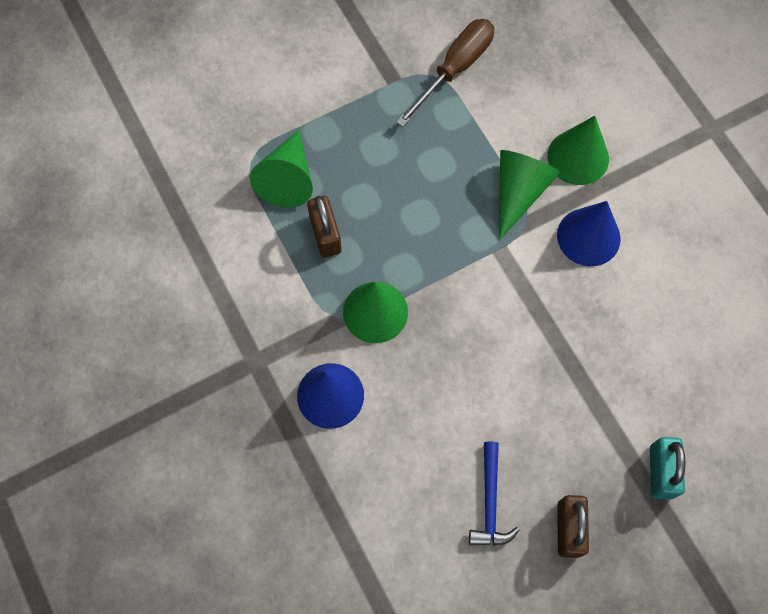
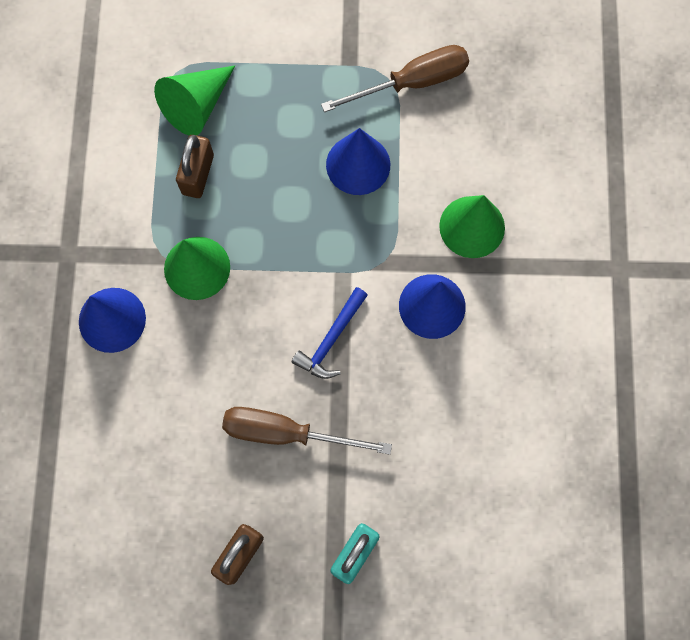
camera: 30 degrees right, 5 degrees up
blue hammer [469,441,519,546] -> blue hammer moved to [292,287,368,379]
green cone [499,150,560,240] -> none
none -> brown screwdriver [222,407,392,455]
none -> blue cone [326,128,390,195]

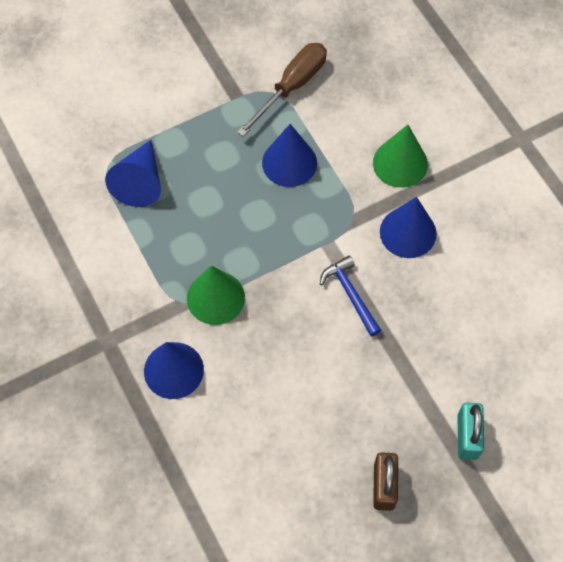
camera: 30 degrees left, 10 degrees down
green cone [154,66,235,135] -> blue cone [105,140,161,207]
brown padlock [176,135,214,198] -> none
brown screwdriver [222,407,392,455] -> none
blue hammer [292,287,368,379] -> blue hammer turned 150 degrees clockwise [320,255,381,337]

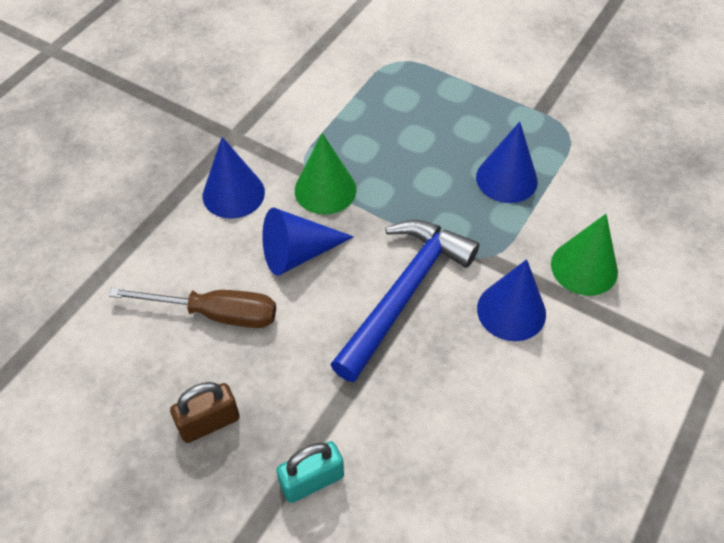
camera: 60 degrees right, 10 degrees down
blue cone [105,140,161,207] -> blue cone moved to [262,208,354,275]
brown screwdriver [237,43,327,137] -> brown screwdriver moved to [109,287,276,328]
blue hammer [320,255,381,337] -> blue hammer [330,220,479,382], size x1.96

